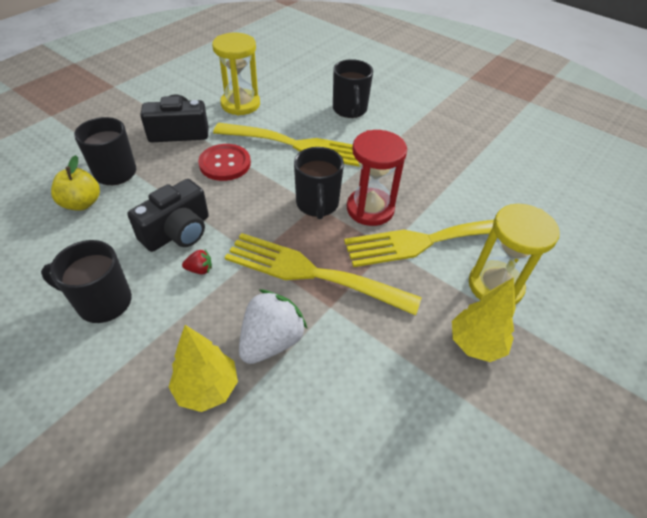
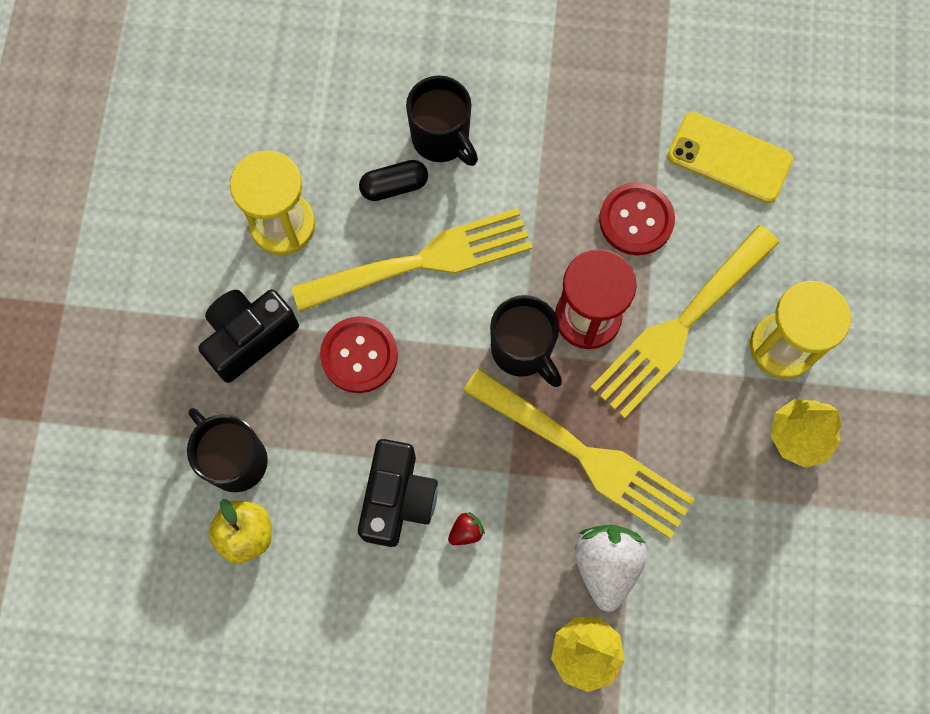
camera: 30 degrees left, 25 degrees up
black mug [41,240,132,323] -> none
yellow fork [225,233,422,315] -> yellow fork turned 135 degrees counterclockwise [463,368,695,538]
none -> black capsule [359,160,428,201]
none -> red button [599,182,675,255]
none -> yellow phone [667,112,793,203]

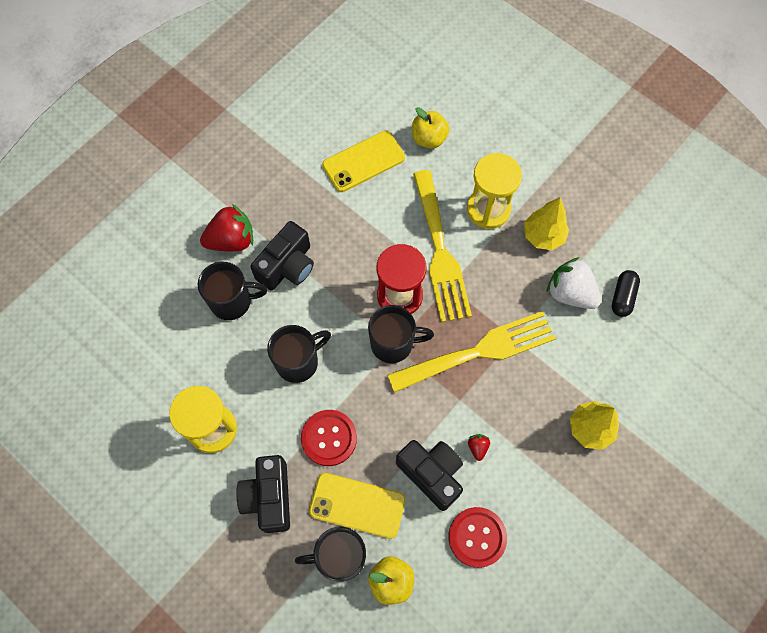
camera: 55 degrees left, 5 degrees down
yellow fork [292,208,532,312] -> black mug [267,325,331,383]
black capsule [359,160,428,201] -> black capsule moved to [612,270,640,317]
white strawberry [574,525,647,611] -> white strawberry moved to [546,257,601,309]
red button [599,182,675,255] -> red button moved to [448,507,507,568]
none -> red strawberry [200,204,253,251]
none -> black camera [250,221,314,291]
none -> yellow phone [309,473,406,539]
none -> yellow apple [412,107,450,148]

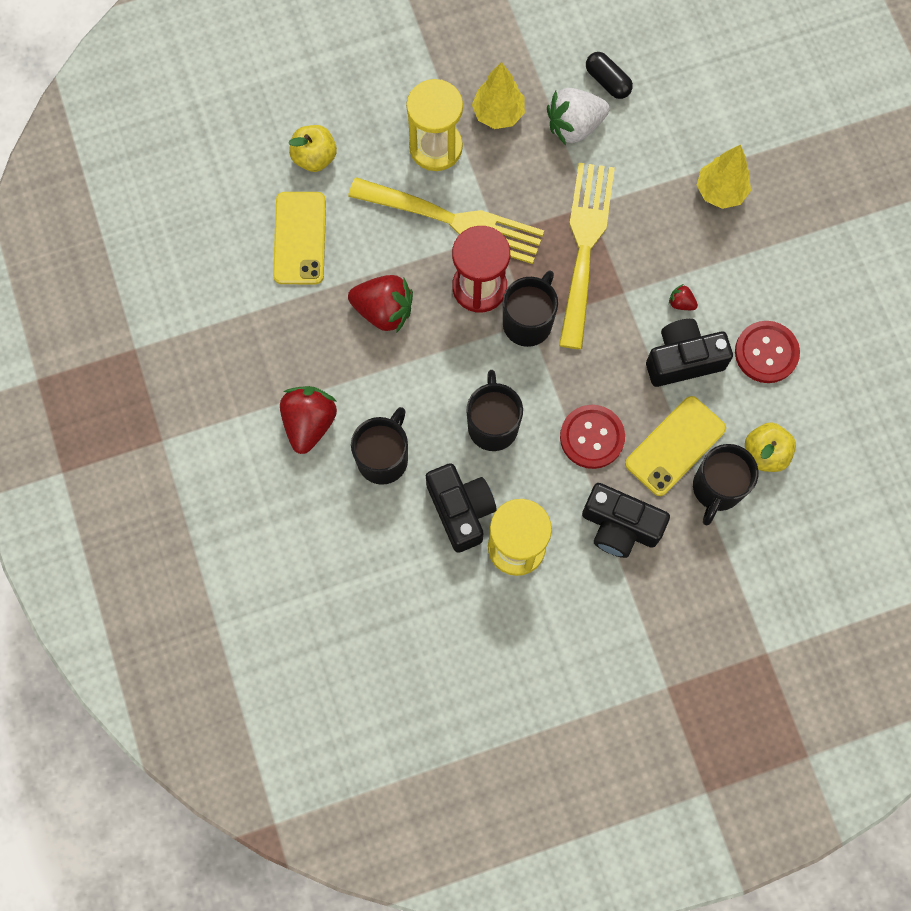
camera: 60 degrees left, 5 degrees up
black camera [250,221,314,291] -> black camera moved to [426,463,496,553]
none -> red strawberry [348,275,413,333]

